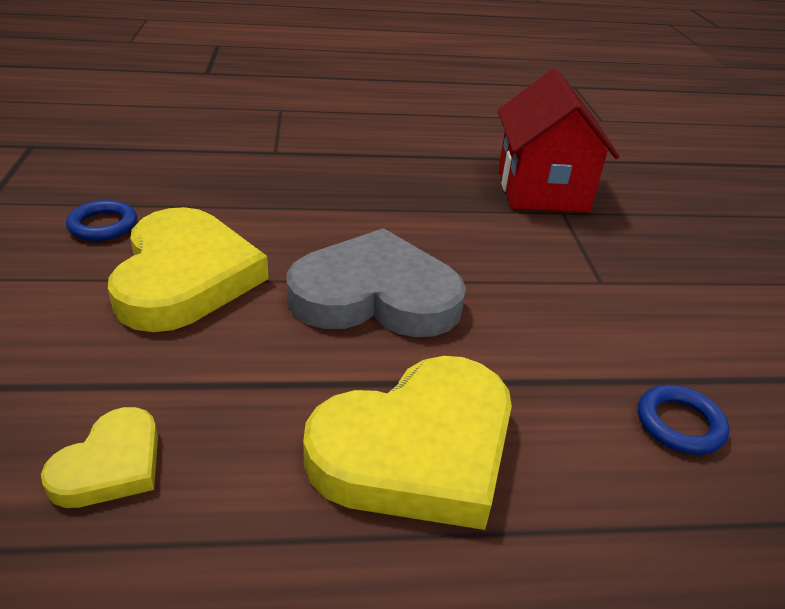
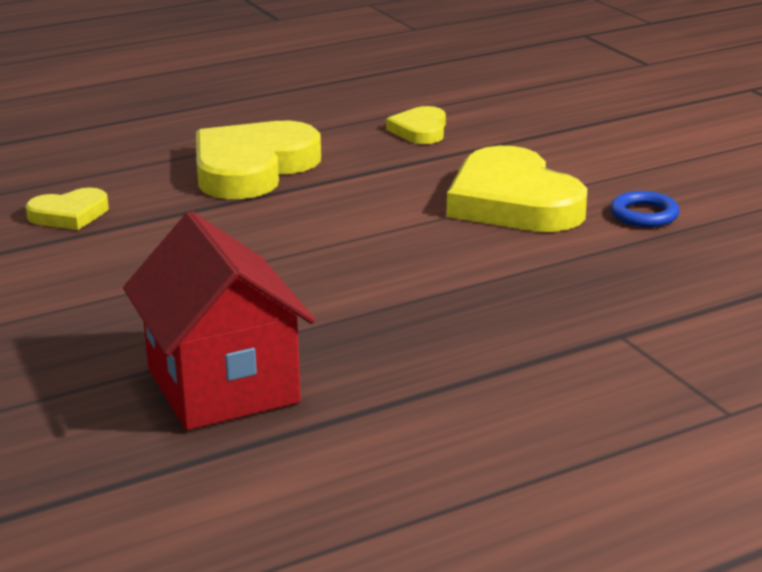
camera: 160 degrees right, 10 degrees down
grey heart [287,228,466,337] -> none
blue ring [638,385,729,455] -> yellow heart [26,188,109,230]

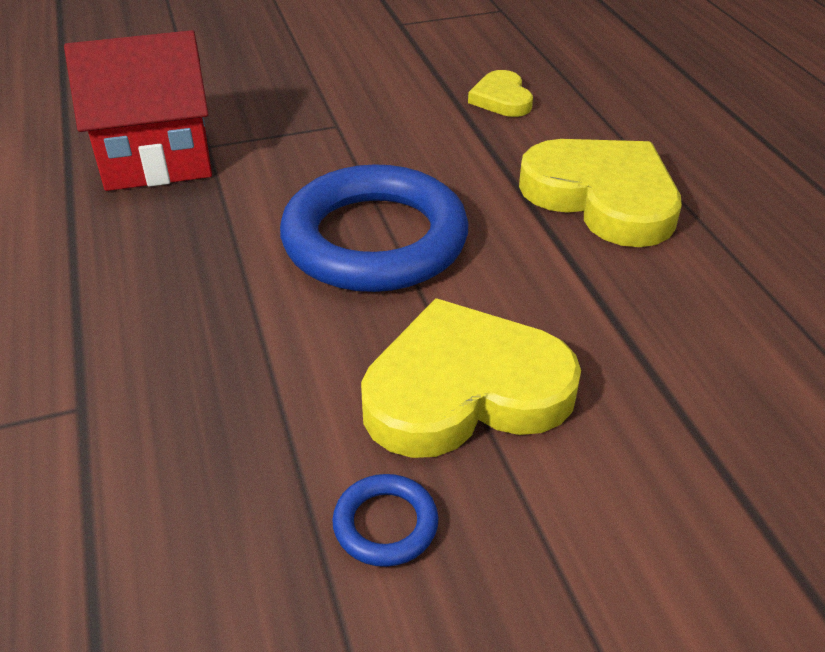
camera: 100 degrees right, 15 degrees up
yellow heart [386,106,446,144] -> none
none -> blue ring [280,164,468,292]

